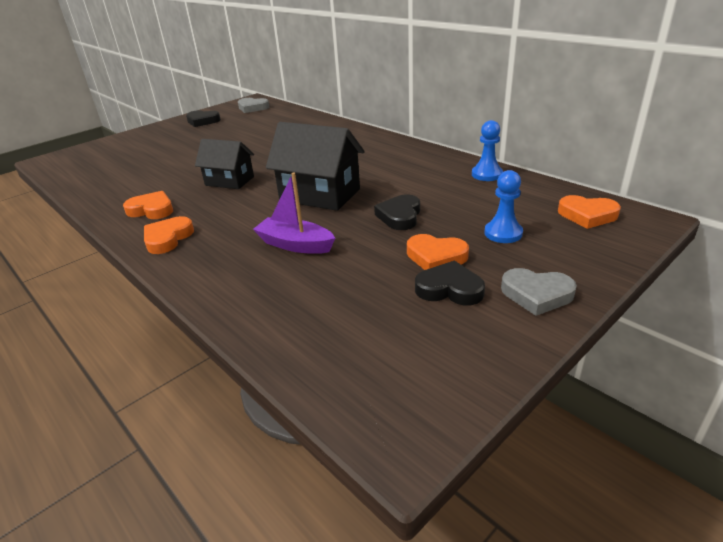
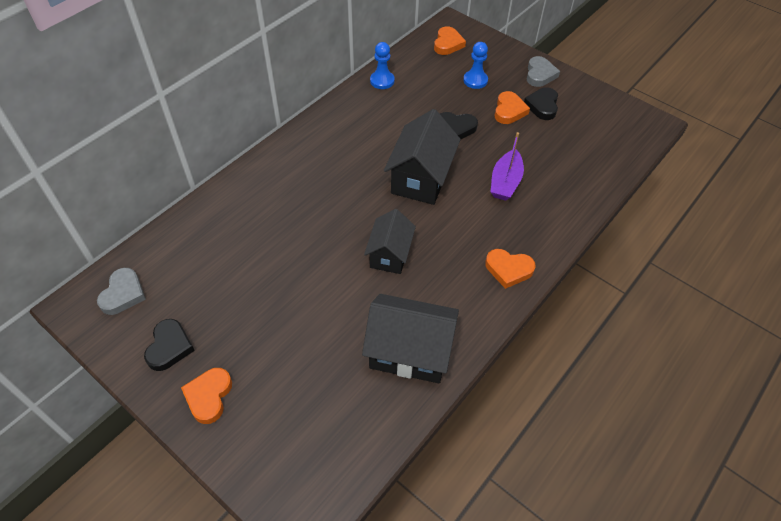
camera: 100 degrees left, 20 degrees up
orange heart [123,191,173,219] -> orange heart moved to [181,368,232,424]
none -> black house [362,294,459,383]

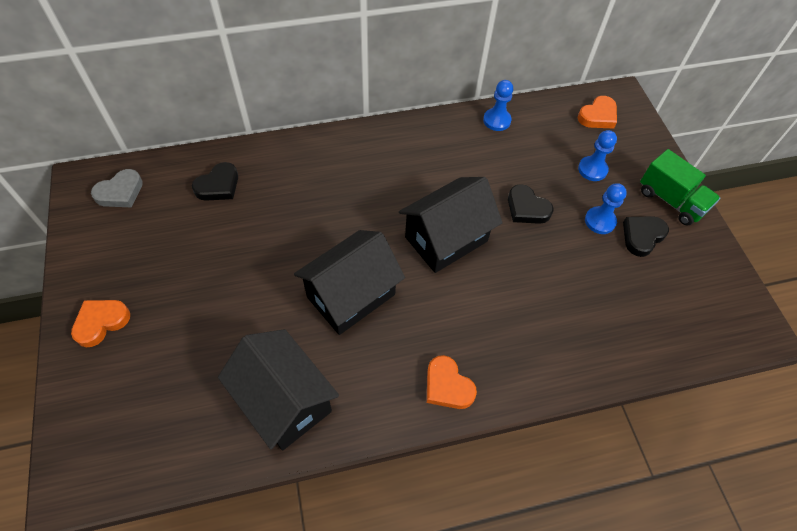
camera: 35 degrees right, 5 degrees up
black heart [144,319,195,371] -> black heart moved to [192,162,238,201]
black house [364,209,416,274] -> black house [294,230,405,335], size x1.55
purple boat [491,132,524,201] -> none
orange heart [495,91,530,124] -> blue pawn [585,183,627,234]
grey heart [527,56,560,87] -> green truck [640,149,720,226]

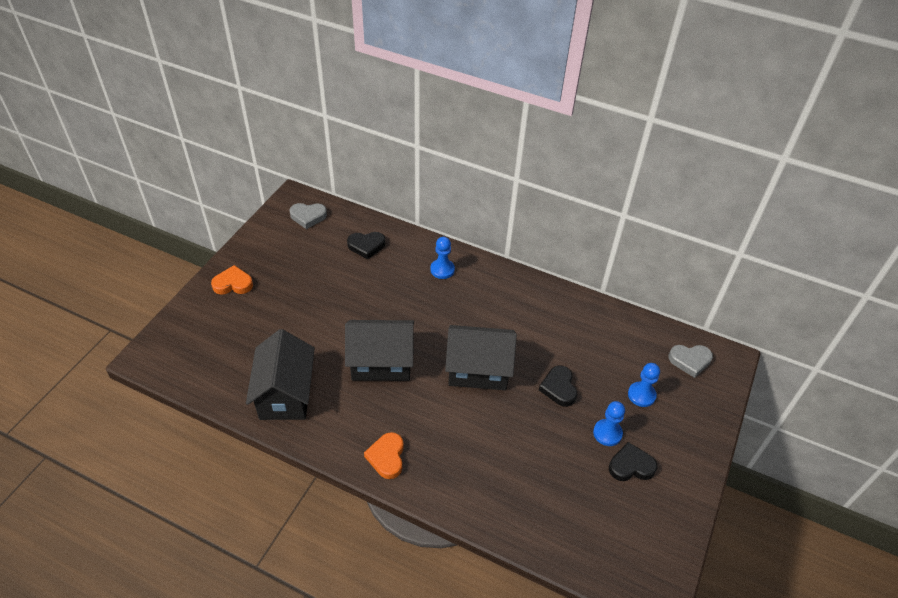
camera: 40 degrees right, 10 degrees down
blue pawn [483,80,513,131] -> blue pawn moved to [430,237,455,279]
orange heart [578,96,617,129] -> grey heart [669,345,713,378]
green truck [640,149,720,226] -> none

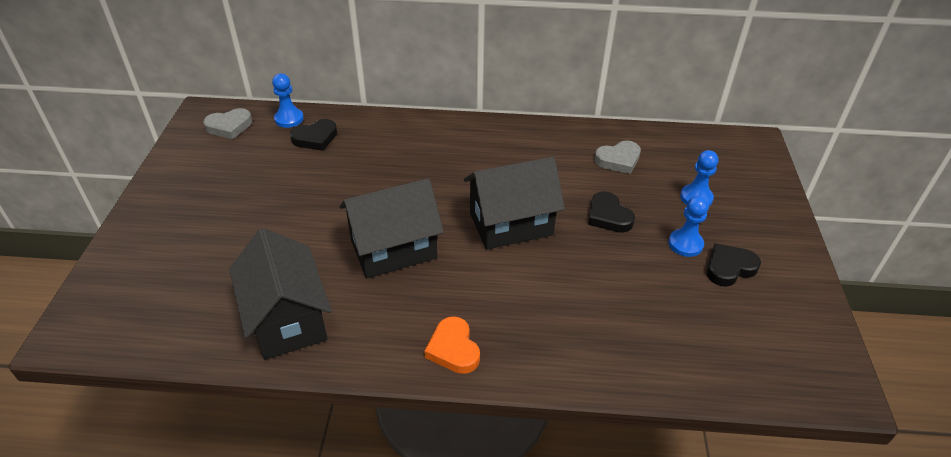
camera: 20 degrees left, 5 degrees down
orange heart [211,265,253,295] -> none
blue pawn [430,237,455,279] -> blue pawn moved to [272,73,304,128]
grey heart [669,345,713,378] -> grey heart moved to [594,141,641,174]

